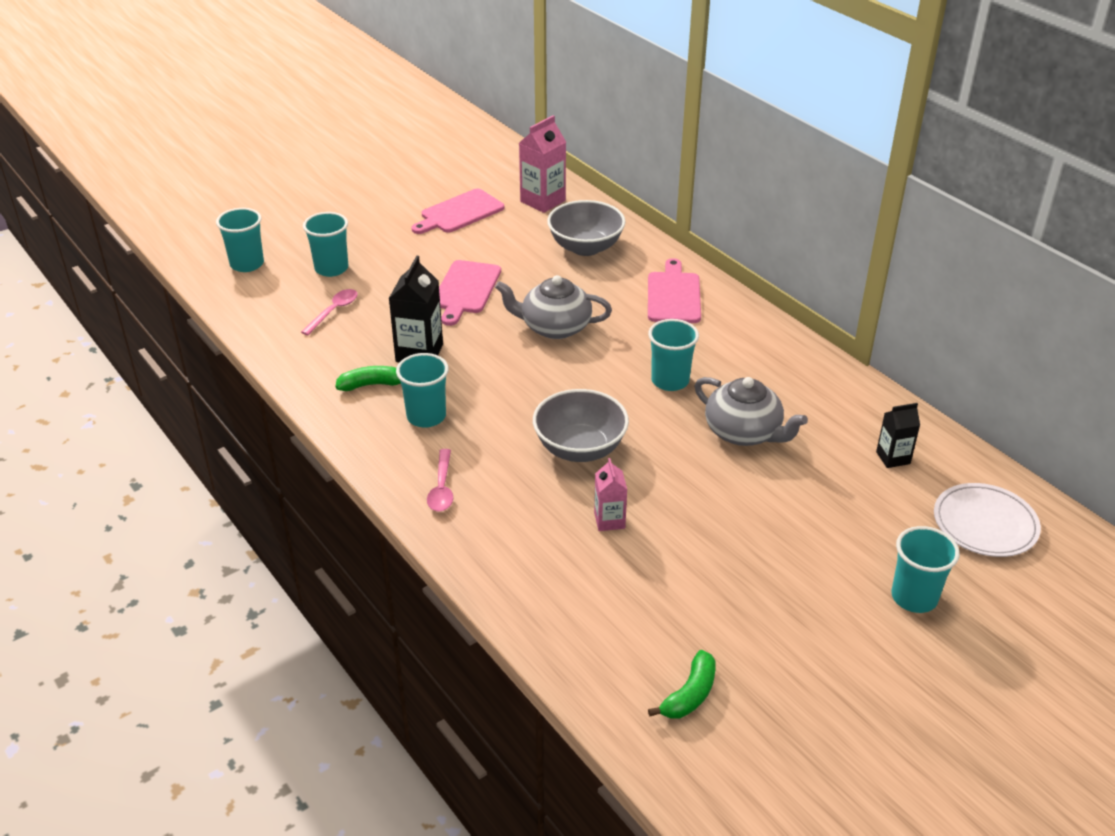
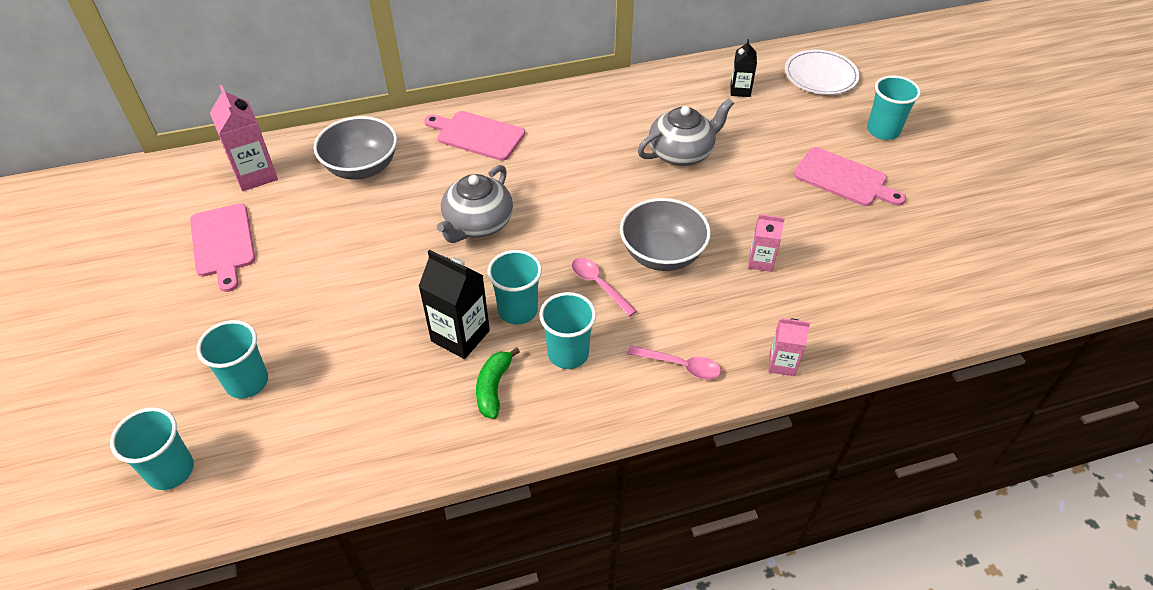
camera: 70 degrees left, 10 degrees up
pink spoon [301,289,357,335] -> pink spoon moved to [572,258,637,317]
pink cutting board [439,260,501,326] -> pink cutting board moved to [793,147,906,206]
turquoise cup [648,319,699,391] -> turquoise cup moved to [487,250,542,324]
green banana [648,650,716,719] -> none
none -> pink carton [768,318,810,376]

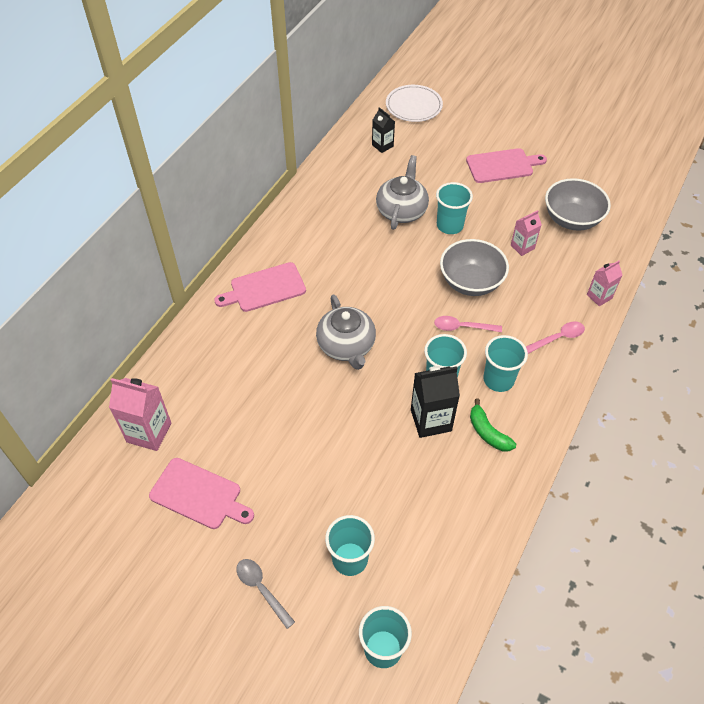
camera: 45 degrees left, 5 degrees up
grey bowl [314,116,397,180] -> grey bowl moved to [545,178,611,231]
turquoise cup [867,75,921,140] -> turquoise cup moved to [436,182,473,234]
none -> grey spoon [237,559,295,629]

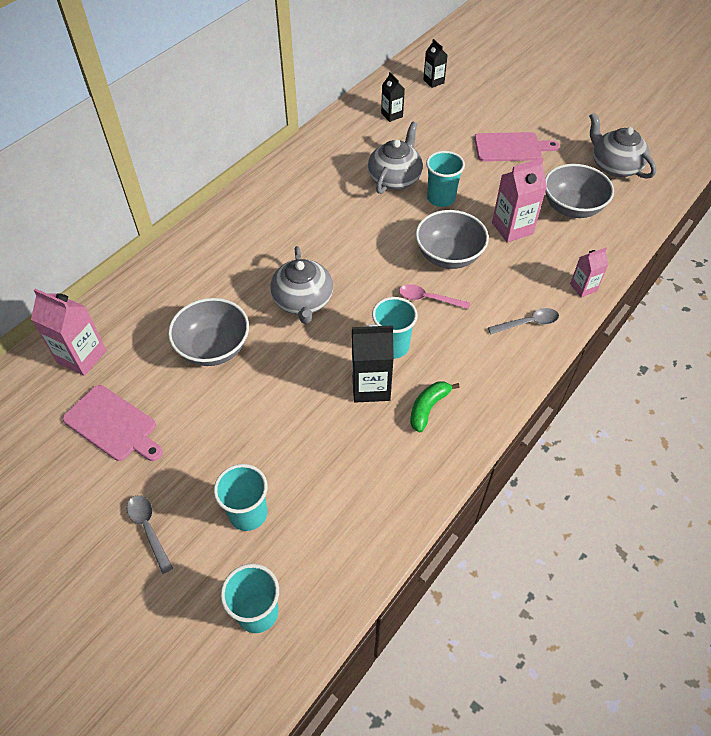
camera: 10 degrees right, 0 degrees up
pink cutting board [214,262,306,312] -> none
white plate [386,85,443,122] -> black carton [423,39,448,88]
green banana [470,398,516,451] -> green banana turned 60 degrees clockwise [410,382,460,432]
turquoise cup [483,335,528,392] -> none
pink carton [511,210,542,256] -> pink carton [492,158,547,243], size x1.66
pink spoon [526,321,585,354] -> grey spoon [488,308,559,334]
none -> grey bowl [168,298,249,366]
none -> grey teapot [589,113,656,179]

